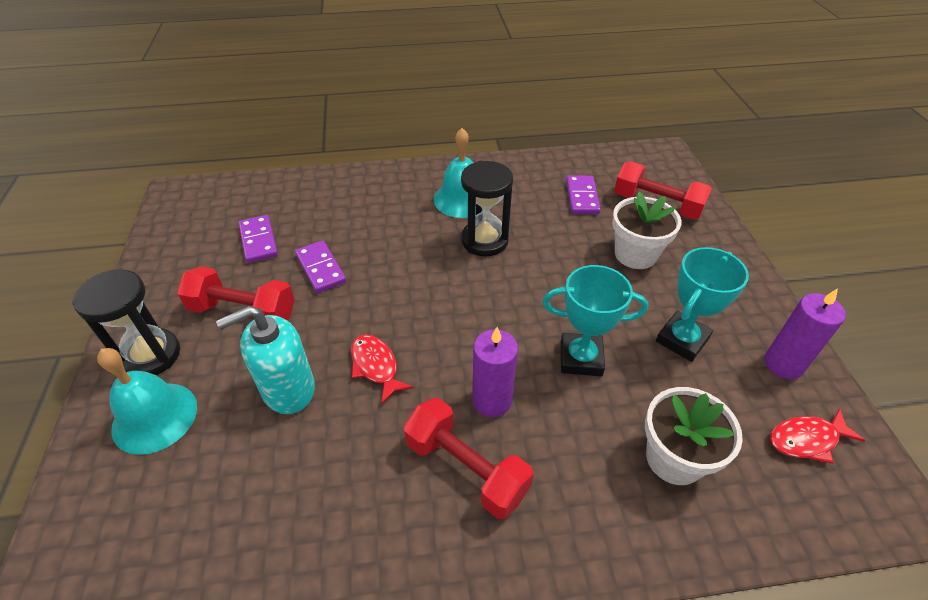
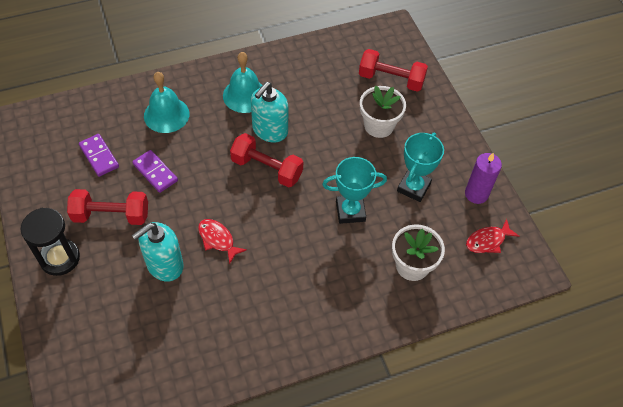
camera: 15 degrees left, 10 degrees up
turquoise bell [97,348,197,455] -> turquoise bell moved to [144,72,190,133]
red dumbbell [403,398,534,519] -> red dumbbell moved to [230,133,303,187]
black hourglass [461,161,513,257] -> turquoise soap dispenser [251,82,288,143]
purple candle [472,327,518,417] -> none
purple domino [566,175,601,214] -> none

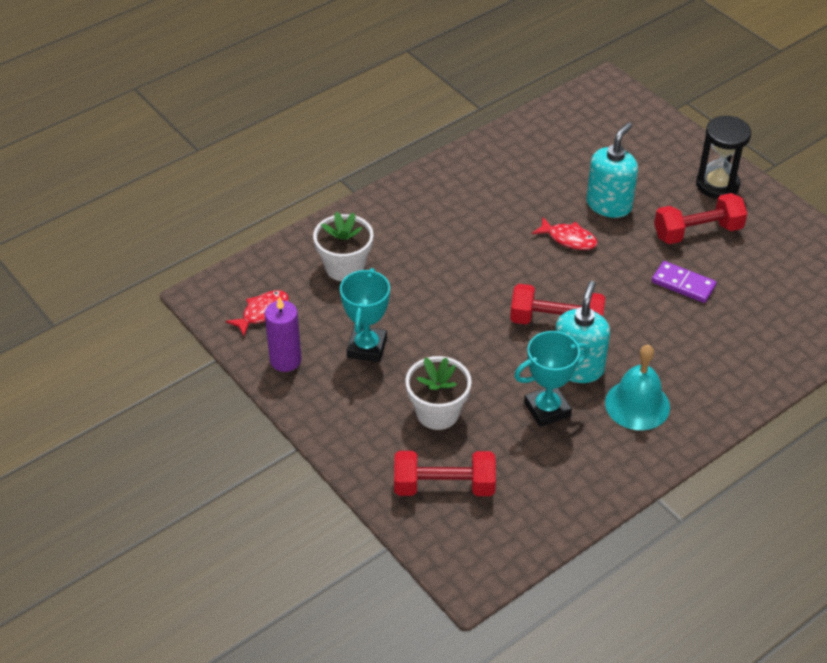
camera: 165 degrees right, 10 degrees down
purple domino [79,134,119,177] -> none
turquoise bell [144,72,190,133] -> none
turquoise trophy [322,157,387,224] -> turquoise trophy moved to [514,331,590,427]

